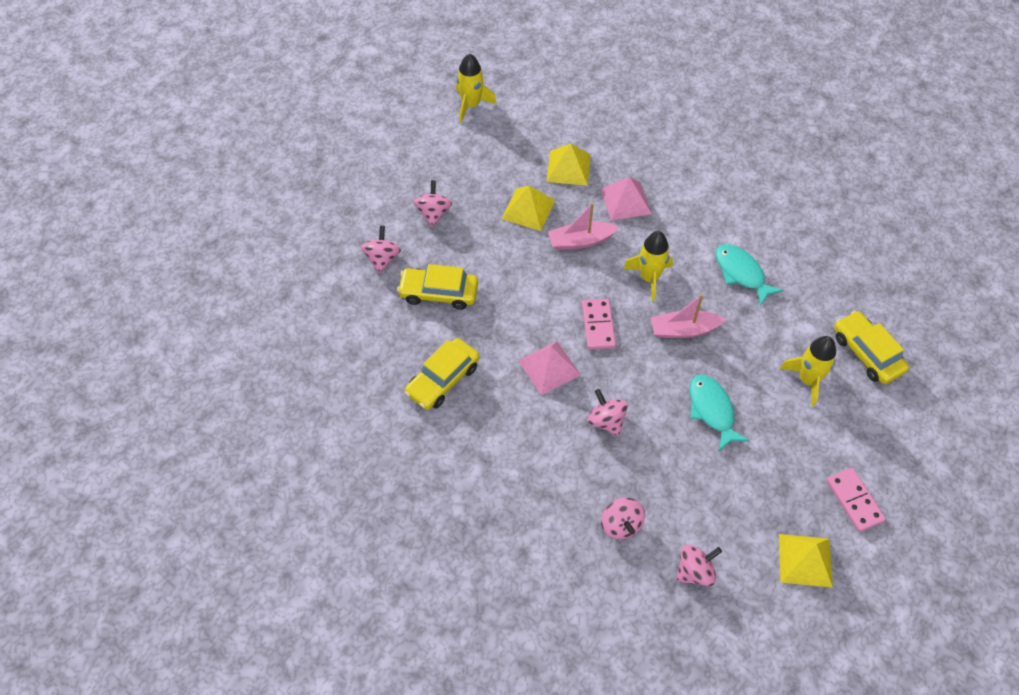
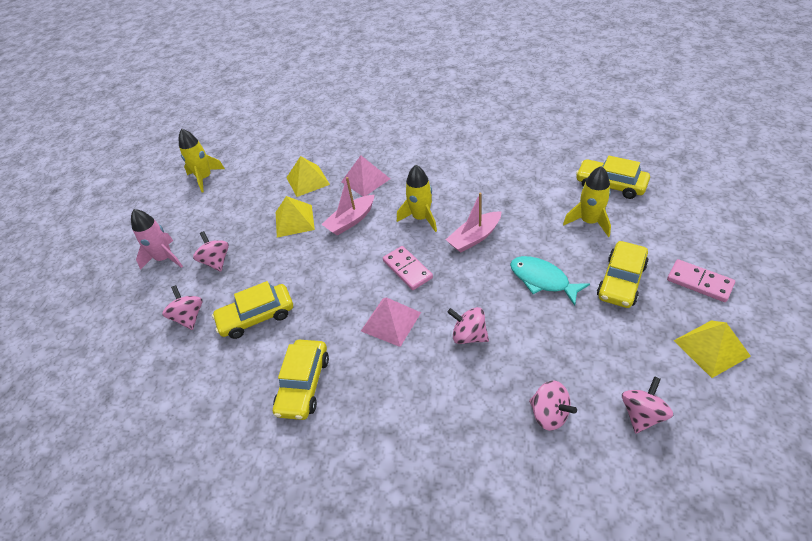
camera: 25 degrees left, 10 degrees down
turquoise fish [715,244,784,306] -> none
none -> pink rocket [131,209,183,270]
none -> yellow car [597,241,649,308]

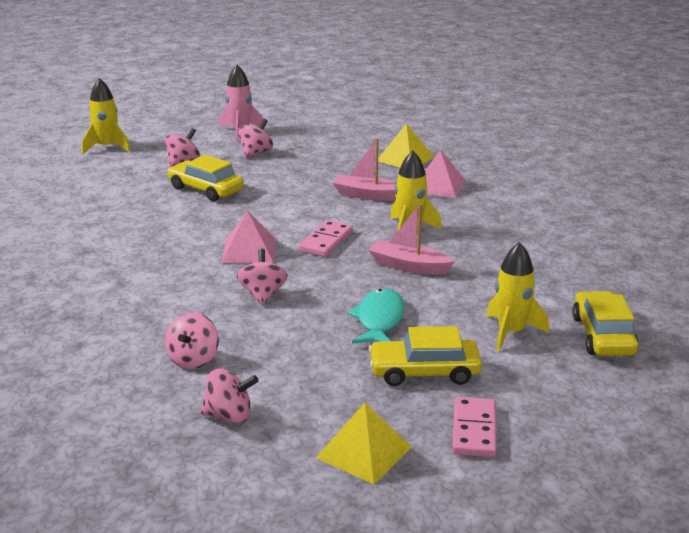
camera: 55 degrees right, 20 degrees down
yellow rocket [179,128,225,192] -> yellow rocket moved to [82,78,131,154]
yellow car [273,340,329,420] -> none
yellow pyramid [276,196,315,238] -> none

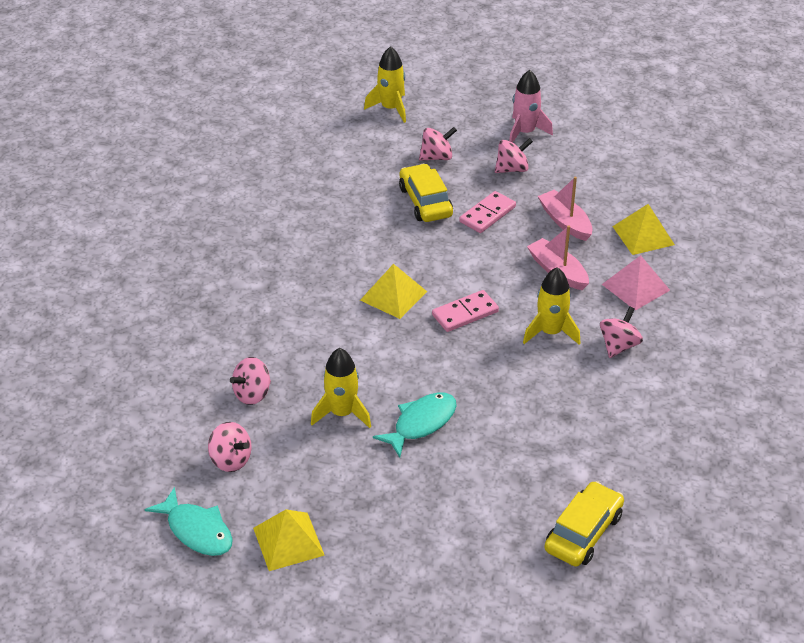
camera: 35 degrees right, 15 degrees up
pink pyramid [222,210,276,263] -> yellow pyramid [360,264,427,319]
pink spinning top [237,249,287,306] -> pink spinning top moved to [600,306,643,358]
pink boat [369,203,455,275] -> pink boat moved to [538,177,593,241]
yellow car [369,326,482,386] -> none
pink domino [452,397,497,457] -> pink domino moved to [459,191,516,233]
yellow rocket [486,242,549,351] -> yellow rocket moved to [311,348,371,428]
none -> turquoise fish [144,487,233,556]

